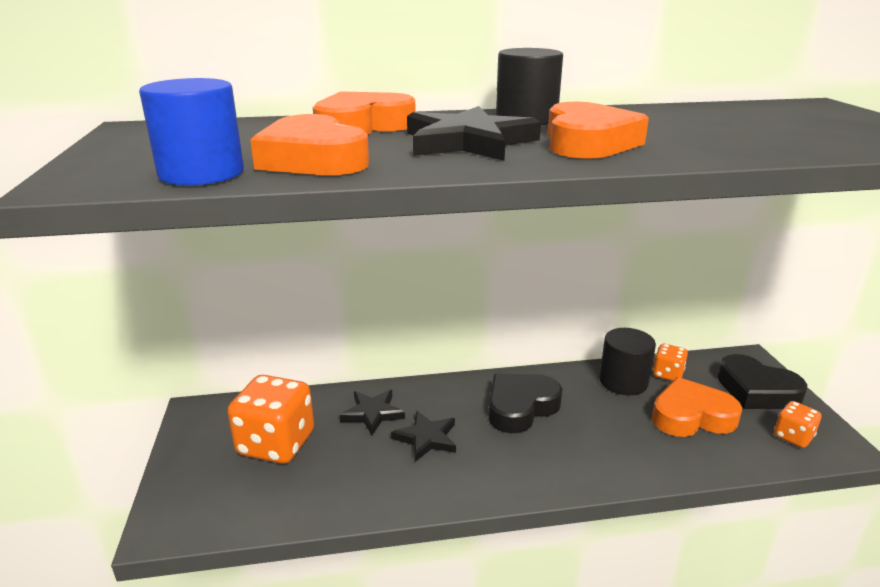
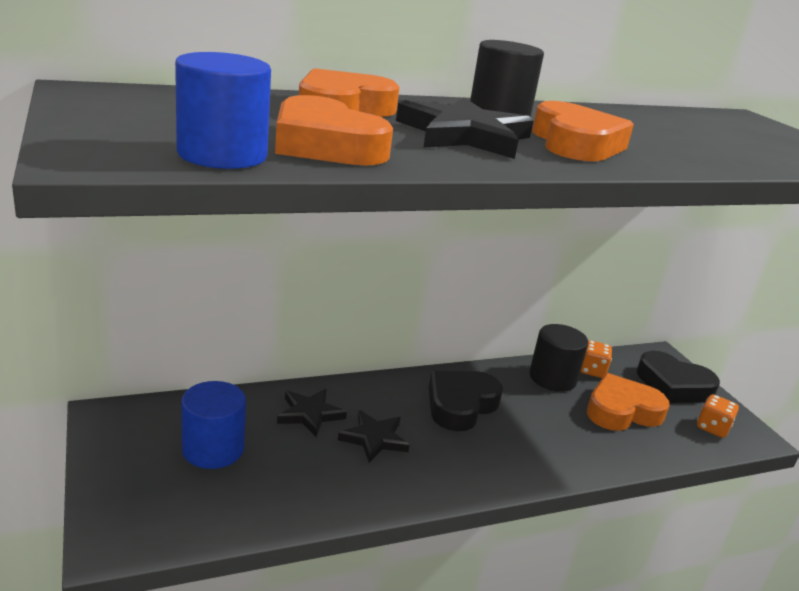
camera: 15 degrees left, 0 degrees up
orange dice [228,375,314,464] -> blue cylinder [181,381,246,469]

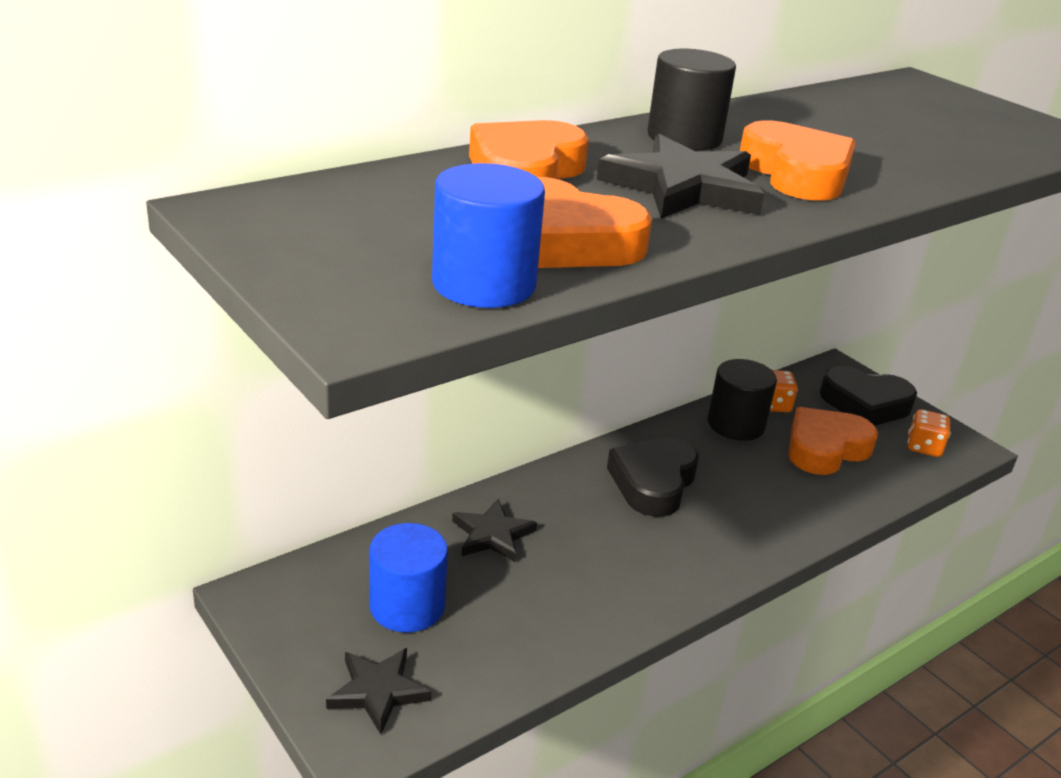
camera: 15 degrees left, 5 degrees up
black star [338,410,410,463] -> black star moved to [326,648,431,734]

